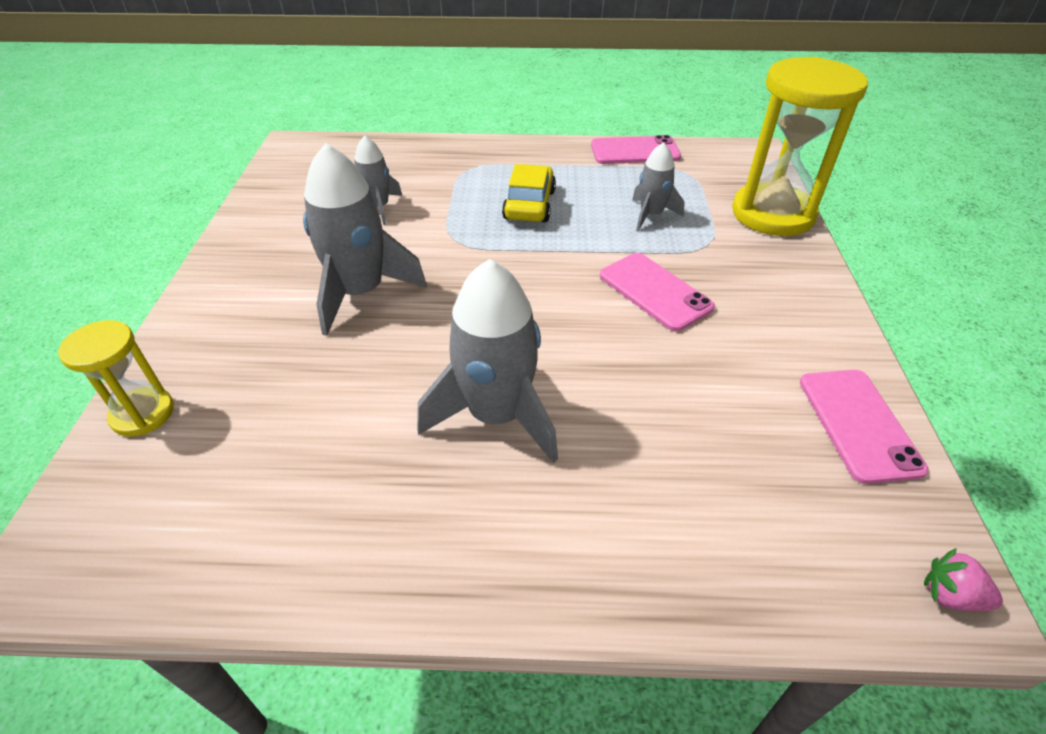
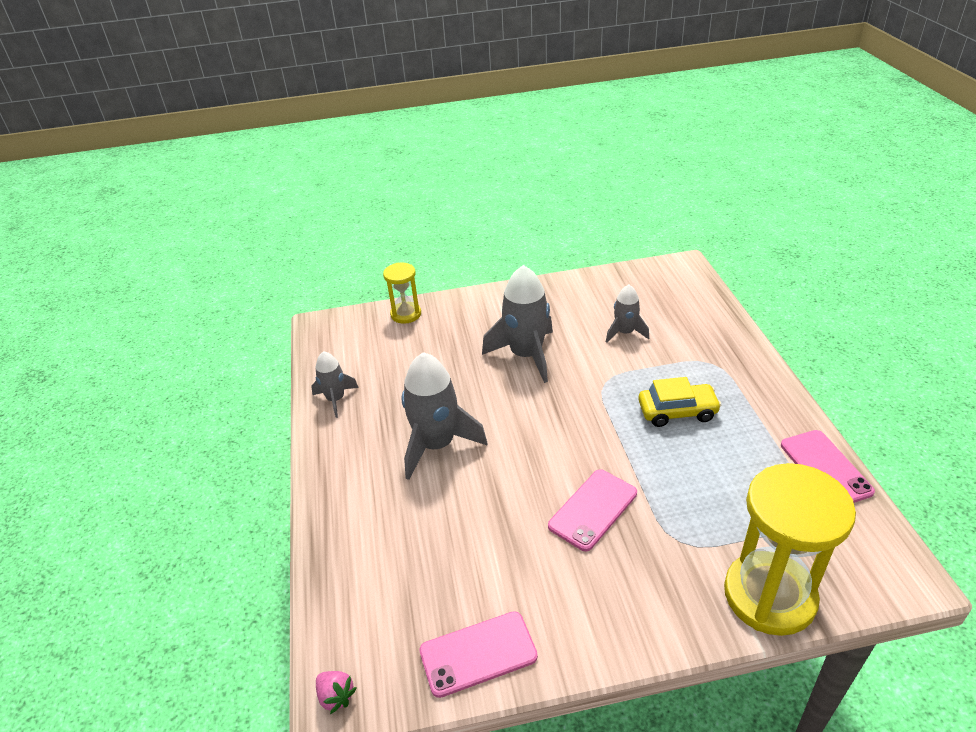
camera: 80 degrees right, 5 degrees down
grey rocket [632,142,685,231] -> grey rocket moved to [311,351,359,418]
pink strawberry [924,548,1003,611] -> pink strawberry turned 120 degrees clockwise [316,671,357,714]

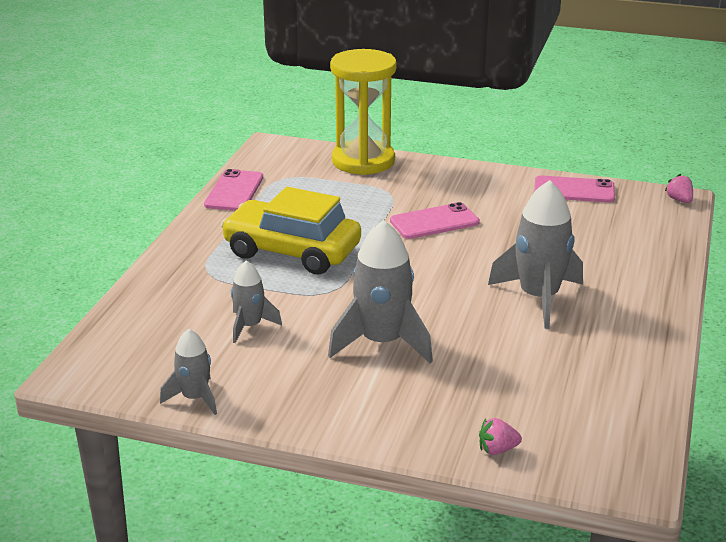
camera: 155 degrees left, 10 degrees down
grey rocket [311,351,359,418] -> grey rocket moved to [160,329,217,415]
yellow hourglass [383,263,421,324] -> pink strawberry [479,418,522,455]
yellow car [638,377,721,427] -> yellow car [221,187,361,274], size x1.69

